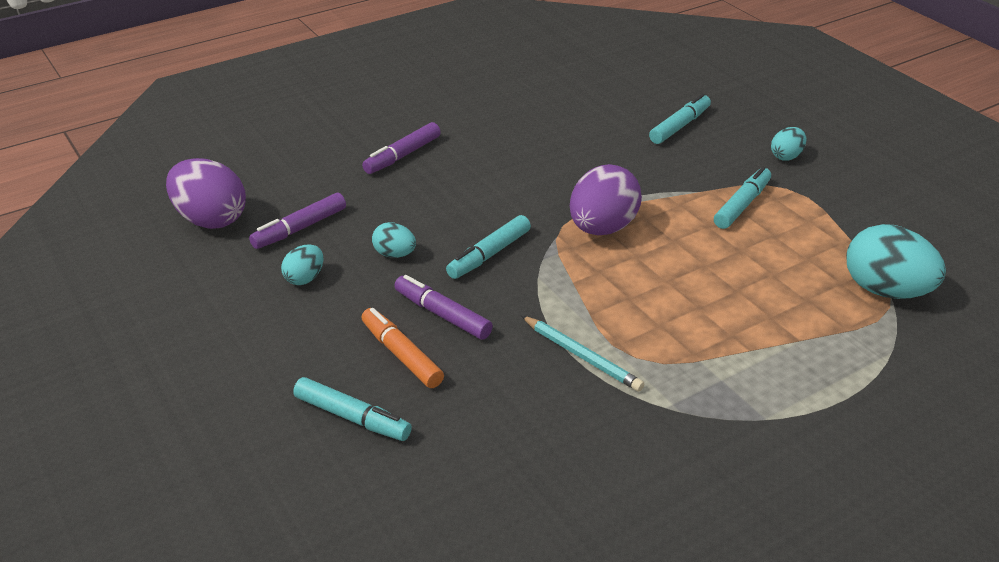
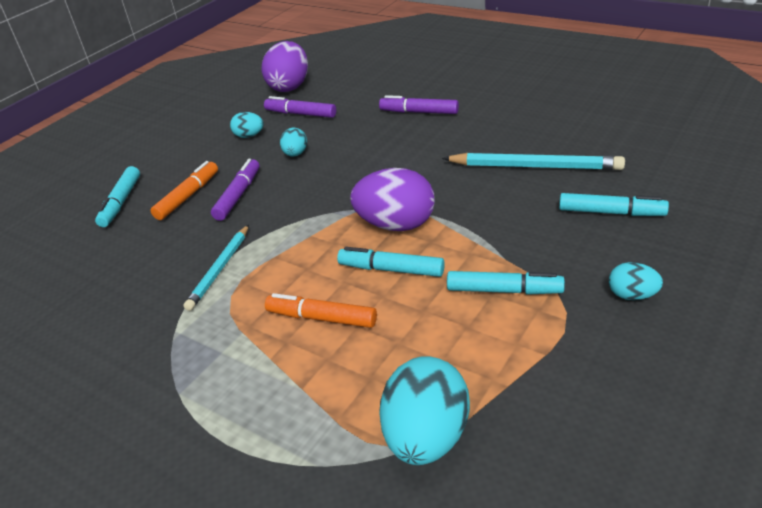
camera: 70 degrees right, 0 degrees up
turquoise marker [446,215,531,279] -> turquoise marker moved to [337,247,445,277]
none -> orange marker [265,293,377,328]
none -> turquoise pencil [442,153,625,170]

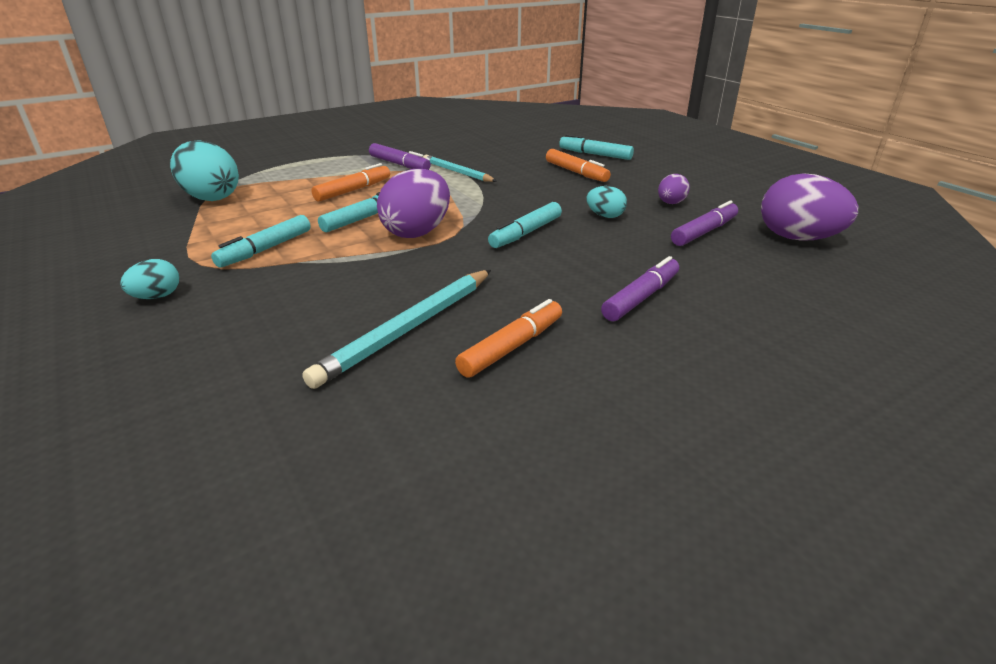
camera: 110 degrees right, 5 degrees down
purple marker [211,159,260,221] -> purple marker moved to [369,143,431,170]
turquoise egg [230,112,264,138] -> purple egg [658,174,690,204]
turquoise marker [559,193,669,216] -> turquoise marker moved to [488,202,562,248]
none -> orange marker [455,299,562,378]

